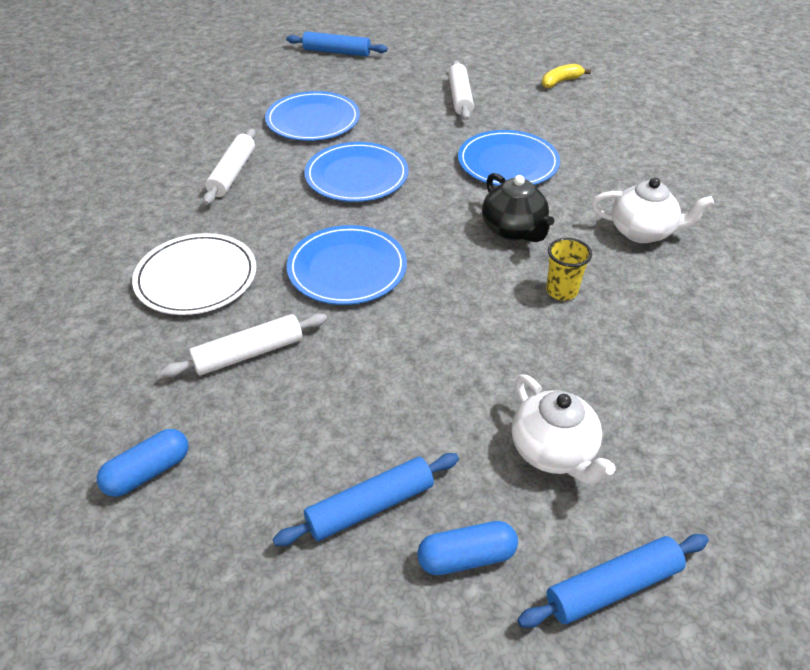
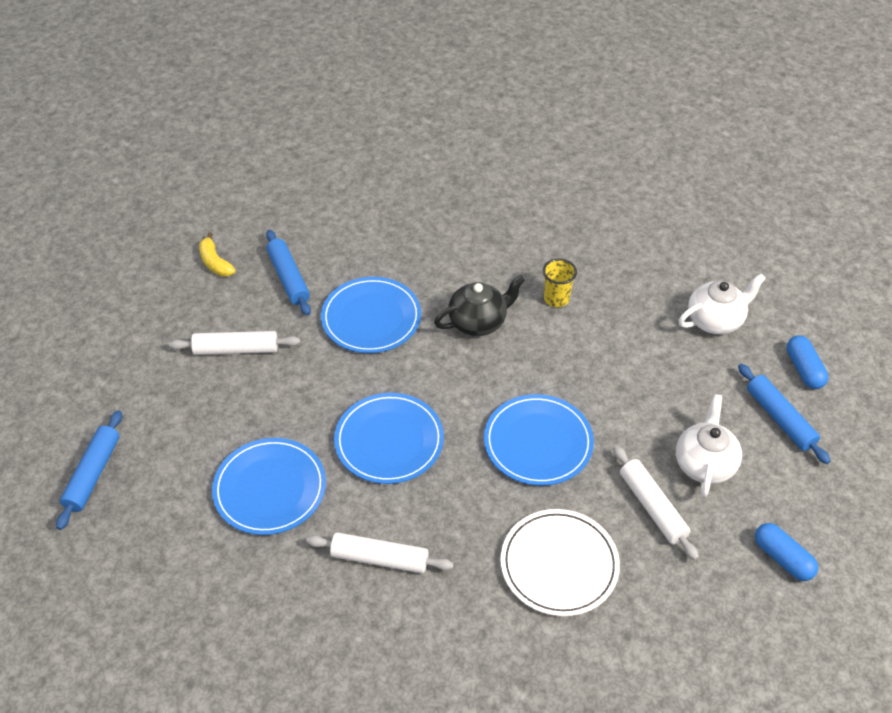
camera: 90 degrees left, 5 degrees up
blue rolling pin [517,534,709,628] -> blue rolling pin moved to [266,230,311,316]
white teapot [592,178,714,243] -> white teapot moved to [676,394,742,497]

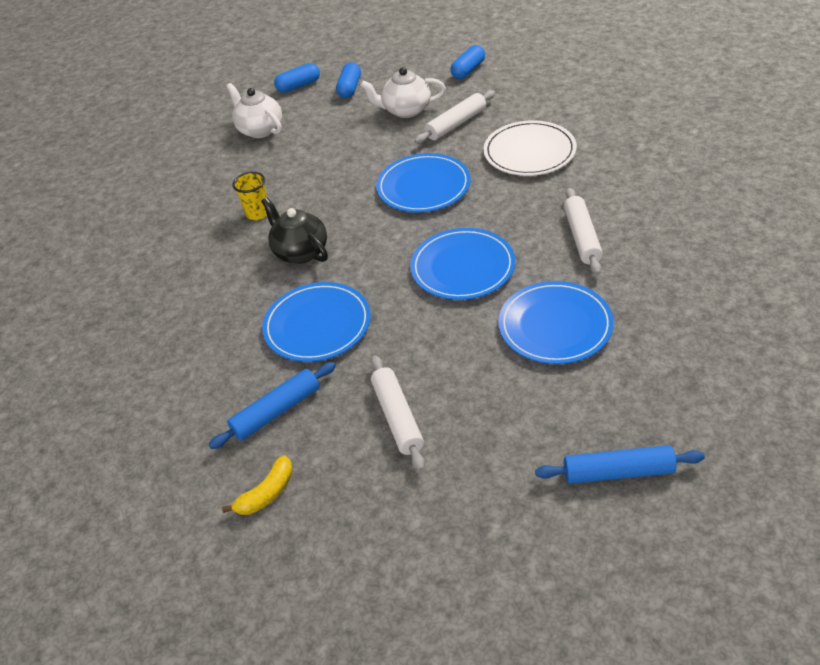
camera: 100 degrees left, 5 degrees down
blue rolling pin [738,364,831,464] -> blue capsule [336,62,361,98]

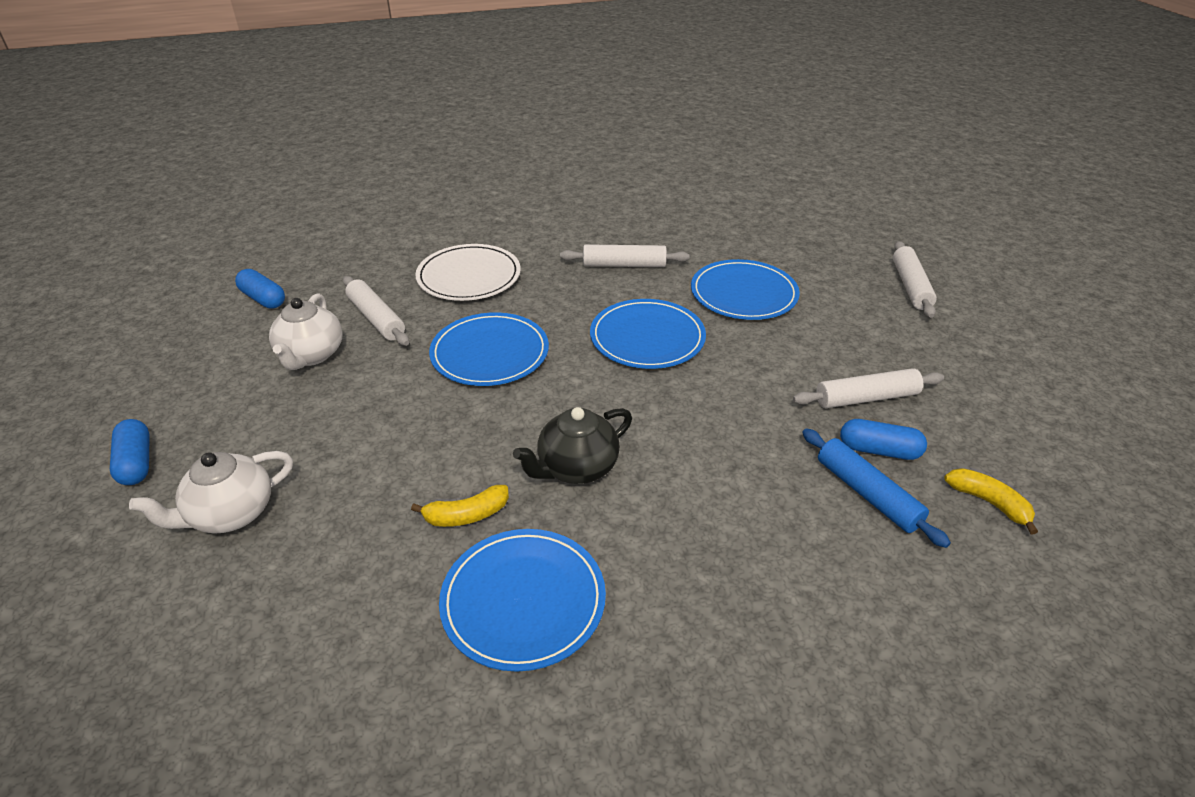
camera: 90 degrees left, 5 degrees down
yellow cup [233,172,267,220] -> yellow banana [411,485,509,527]
blue plate [262,282,371,362] -> blue plate moved to [439,529,606,672]
blue capsule [336,62,361,98] -> blue capsule moved to [840,419,927,460]
blue rolling pin [535,445,705,484] -> white rolling pin [893,241,937,318]

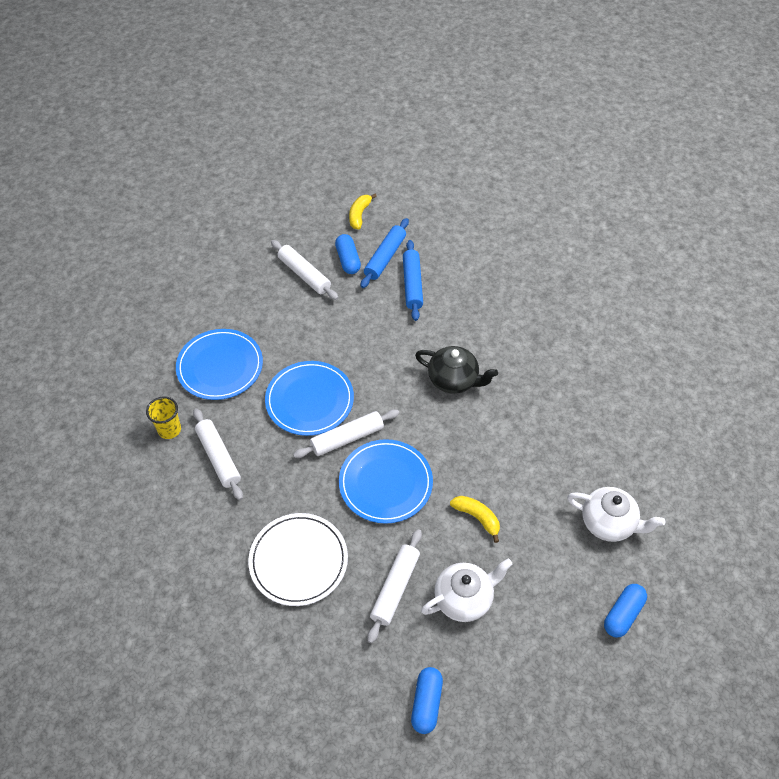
camera: 120 degrees left, 15 degrees up
yellow banana [411,485,509,527] -> yellow banana moved to [450,496,500,543]
blue plate [439,529,606,672] -> none
white rolling pin [893,241,937,318] -> white rolling pin moved to [293,409,399,458]
none -> yellow cup [146,396,181,439]
none -> blue rolling pin [403,240,423,321]

